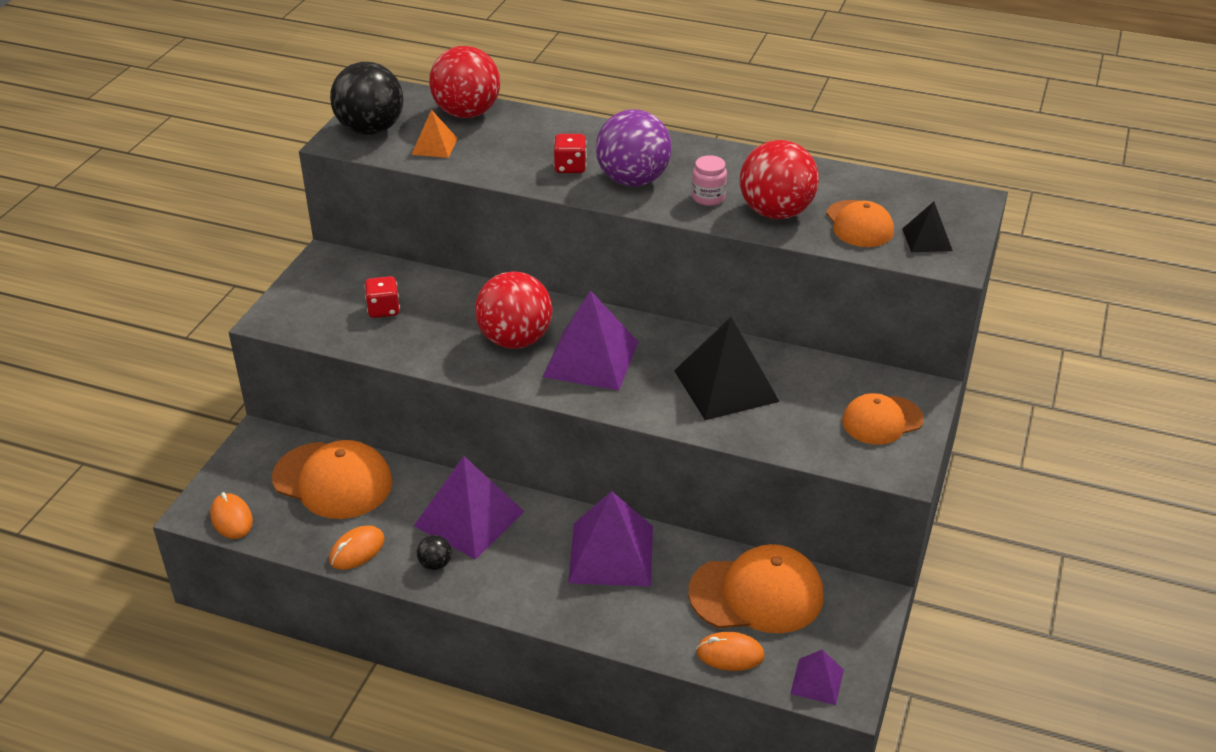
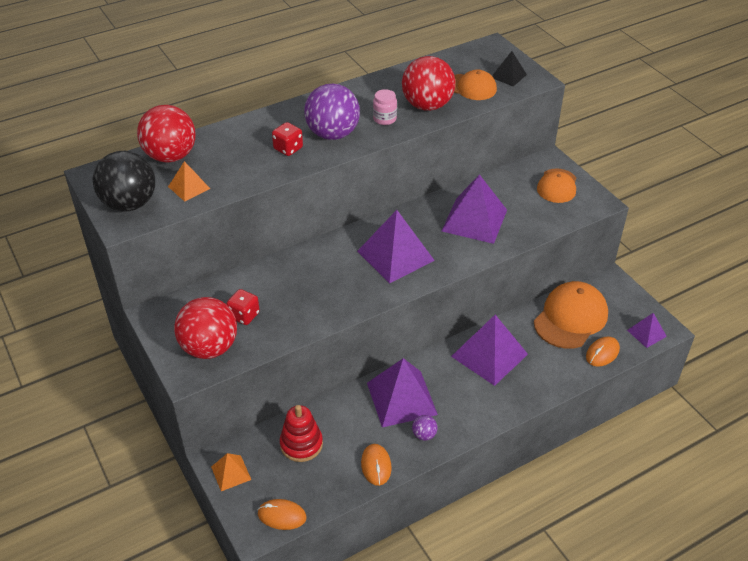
camera: 50 degrees left, 5 degrees up
orange cap [272,440,393,519] -> red stacking toy [280,405,323,462]
black ball [417,535,452,570] -> purple ball [412,415,438,441]
red ball [475,271,552,349] -> red ball moved to [174,297,237,359]
black pyramid [674,317,780,420] -> purple pyramid [442,174,507,244]
none -> orange pyramid [211,453,251,491]

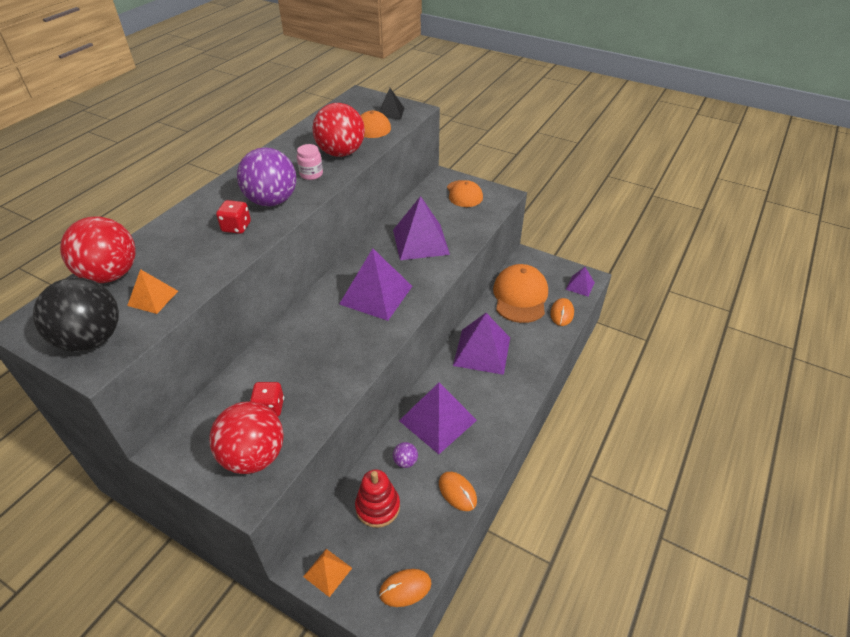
camera: 30 degrees left, 0 degrees up
purple ball [412,415,438,441] -> purple ball moved to [393,442,418,468]

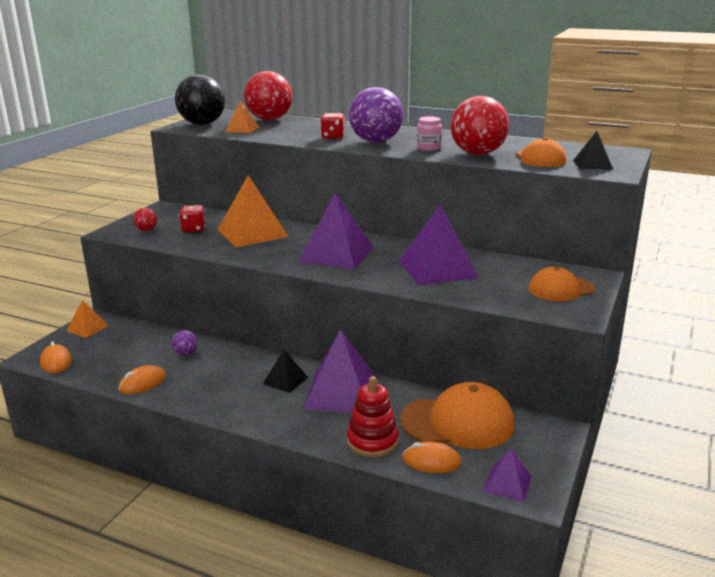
camera: 85 degrees right, 20 degrees down
red ball [209,401,284,474] -> red ball [133,208,157,231], size x0.43
red stacking toy [355,469,400,528] -> red stacking toy moved to [347,376,399,457]
purple pyramid [399,383,477,454] -> none
none -> orange pyramid [217,175,289,247]
none -> black pyramid [263,350,308,393]

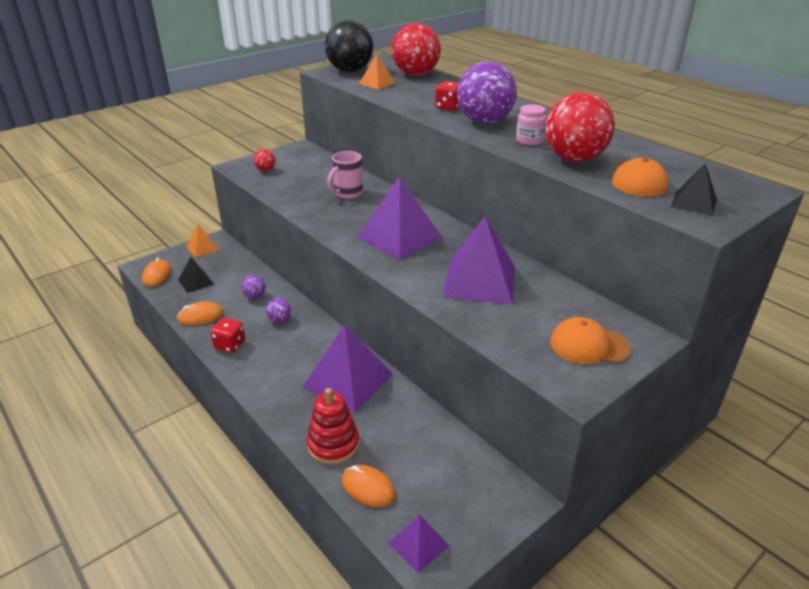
camera: 25 degrees right, 10 degrees up
red dice [179,205,205,232] -> red dice moved to [210,318,245,353]
orange pyramid [217,175,289,247] -> pink mug [327,151,363,199]
black pyramid [263,350,308,393] -> black pyramid moved to [178,257,214,293]
orange cap [400,382,514,449] -> none
none -> purple ball [266,298,291,323]

